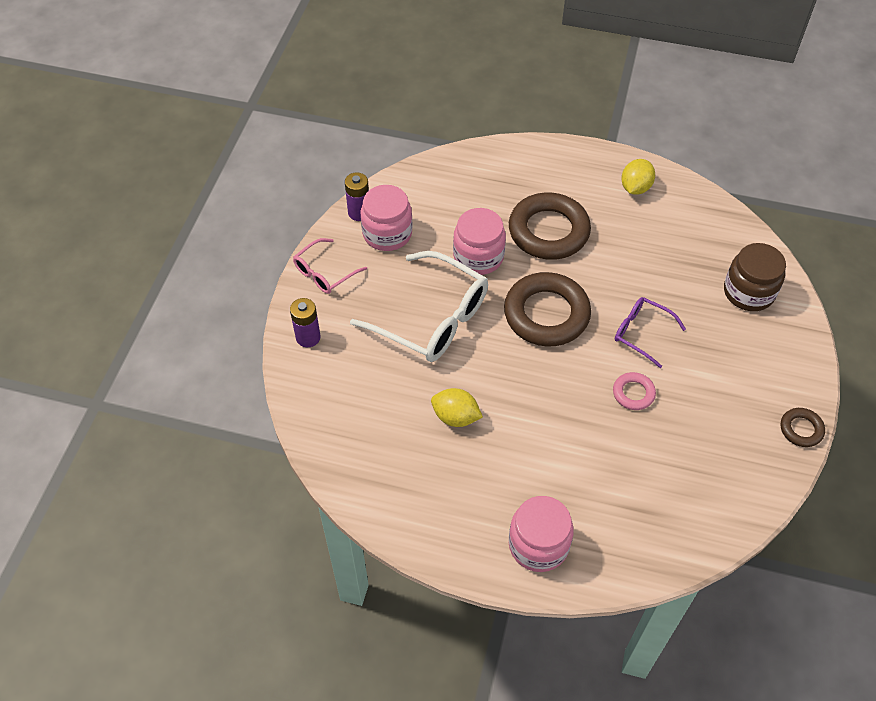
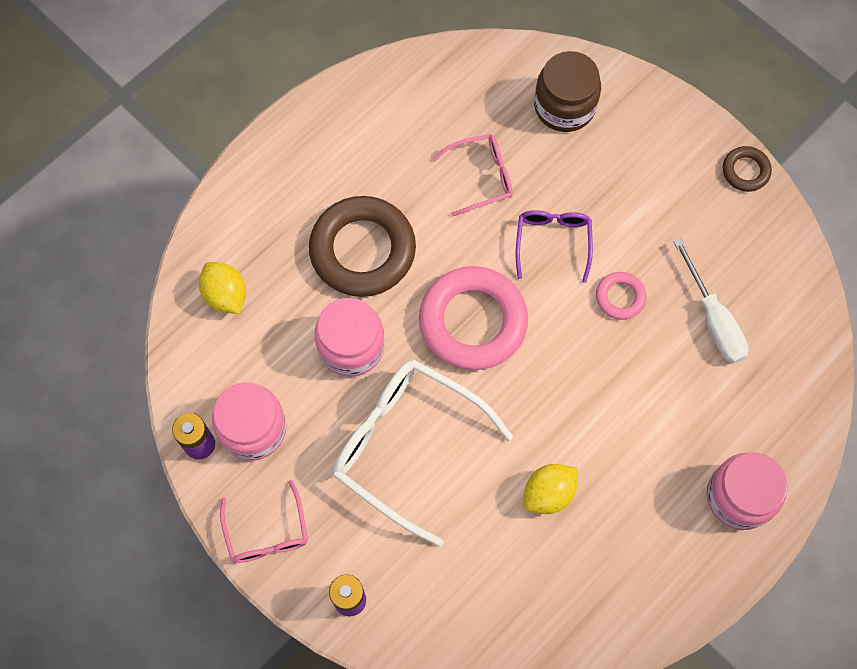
camera: 60 degrees left, 15 degrees up
white glasses [350,251,488,362] -> white glasses turned 120 degrees counterclockwise [333,359,513,547]
brown ring [504,272,591,346] -> pink ring [419,266,528,370]
purple glasses [615,297,686,368] -> purple glasses turned 120 degrees clockwise [516,210,593,283]
yellow lemon [622,159,655,195] -> yellow lemon moved to [199,262,246,314]
none -> pink glasses [433,134,513,217]
none -> white screwdriver [673,238,749,364]

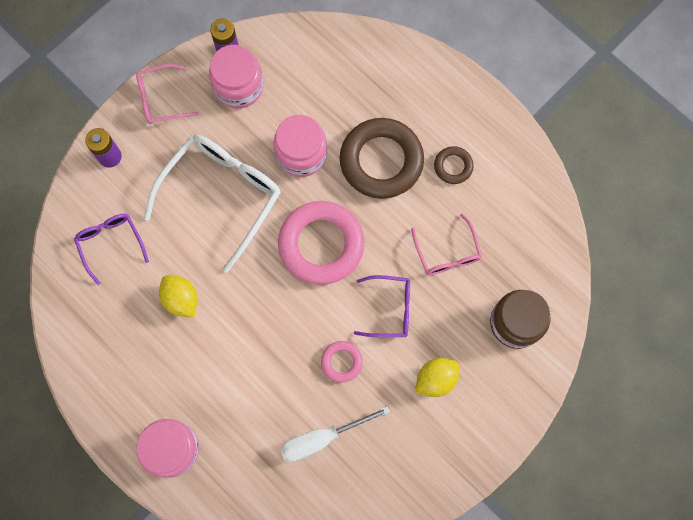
camera: 90 degrees right, 5 degrees up
yellow lemon [199,262,246,314] -> yellow lemon moved to [415,358,460,397]
brown ring [723,146,772,192] -> brown ring moved to [434,146,474,184]
none -> purple glasses [74,214,149,285]

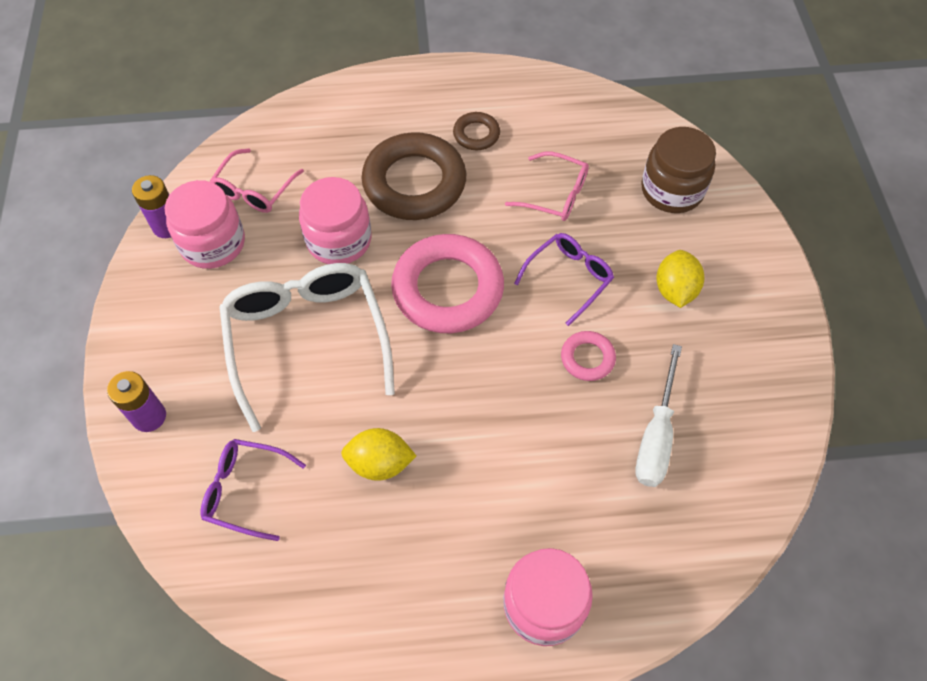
camera: 50 degrees left, 15 degrees down
pink glasses [136,64,199,124] -> pink glasses moved to [210,148,304,213]

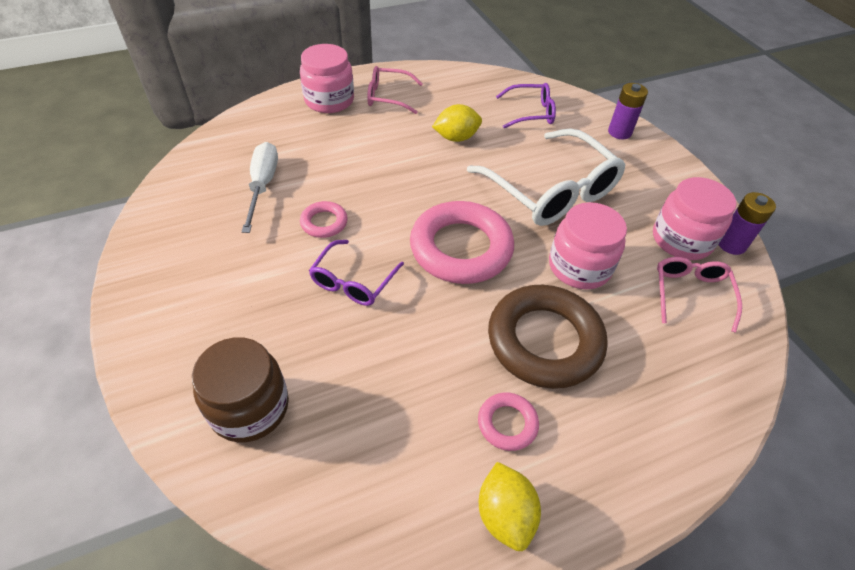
camera: 160 degrees right, 10 degrees down
brown ring [453,112,500,150] -> pink ring [478,392,539,451]
pink glasses [505,151,589,221] -> pink glasses moved to [367,66,423,114]
yellow lemon [656,250,704,308] -> yellow lemon moved to [479,462,541,551]

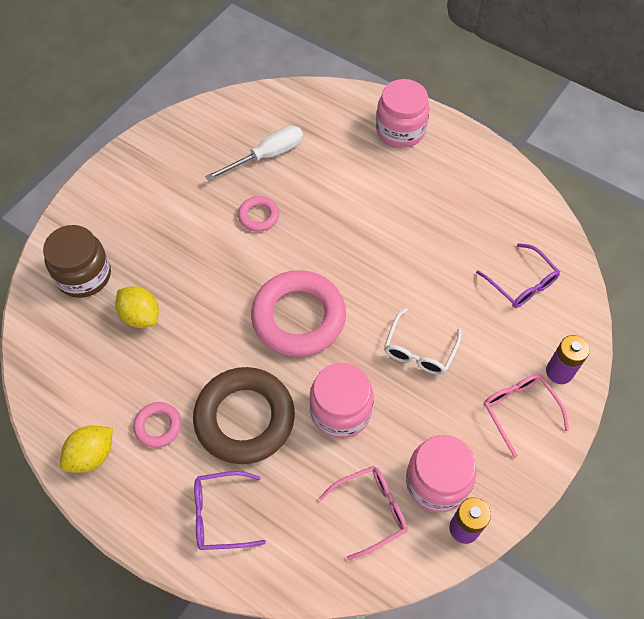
camera: 60 degrees right, 10 degrees up
purple glasses [309,240,404,306] -> purple glasses moved to [194,471,266,550]
pink glasses [367,66,423,114] -> pink glasses moved to [484,374,569,458]
yellow lemon [432,104,482,142] -> yellow lemon moved to [115,286,159,328]
white glasses [467,128,626,226] -> white glasses [384,308,462,375], size x0.53

